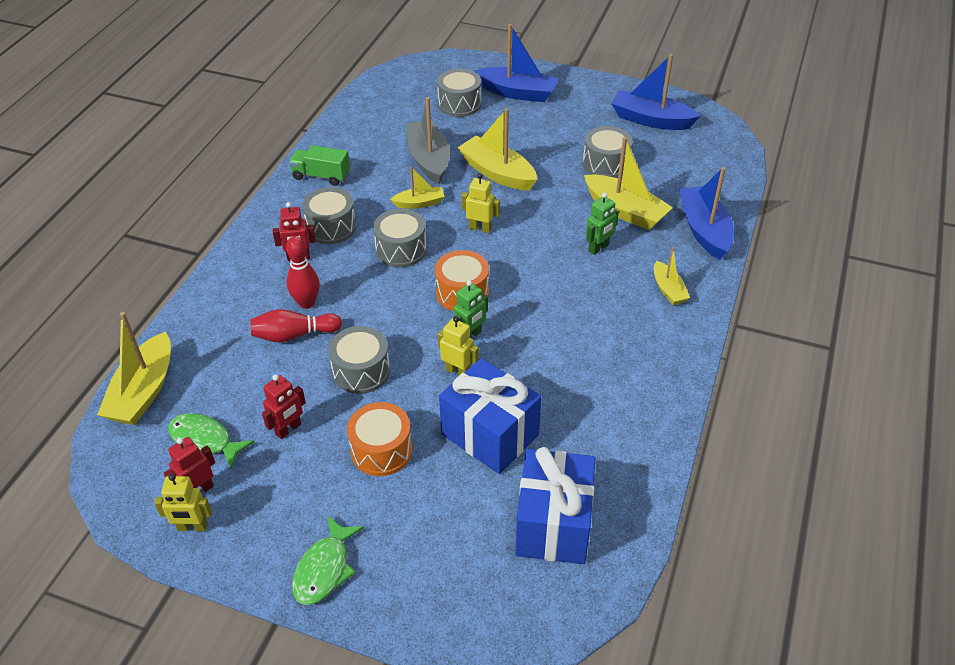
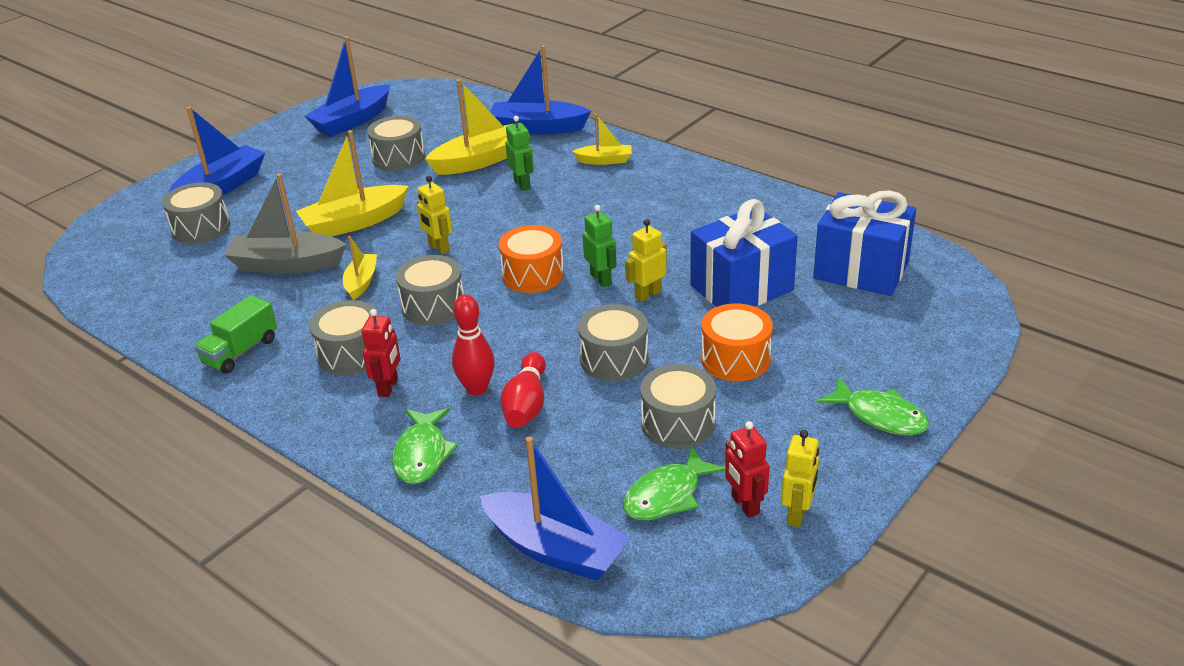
camera: 70 degrees left, 10 degrees down
yellow boat [97,312,171,425] -> blue boat [480,436,630,581]
red robot [262,375,306,439] -> grey drum [640,364,716,449]
yellow robot [462,173,500,233] -> yellow robot turned 75 degrees counterclockwise [417,176,452,254]
none -> green fish [392,408,458,484]

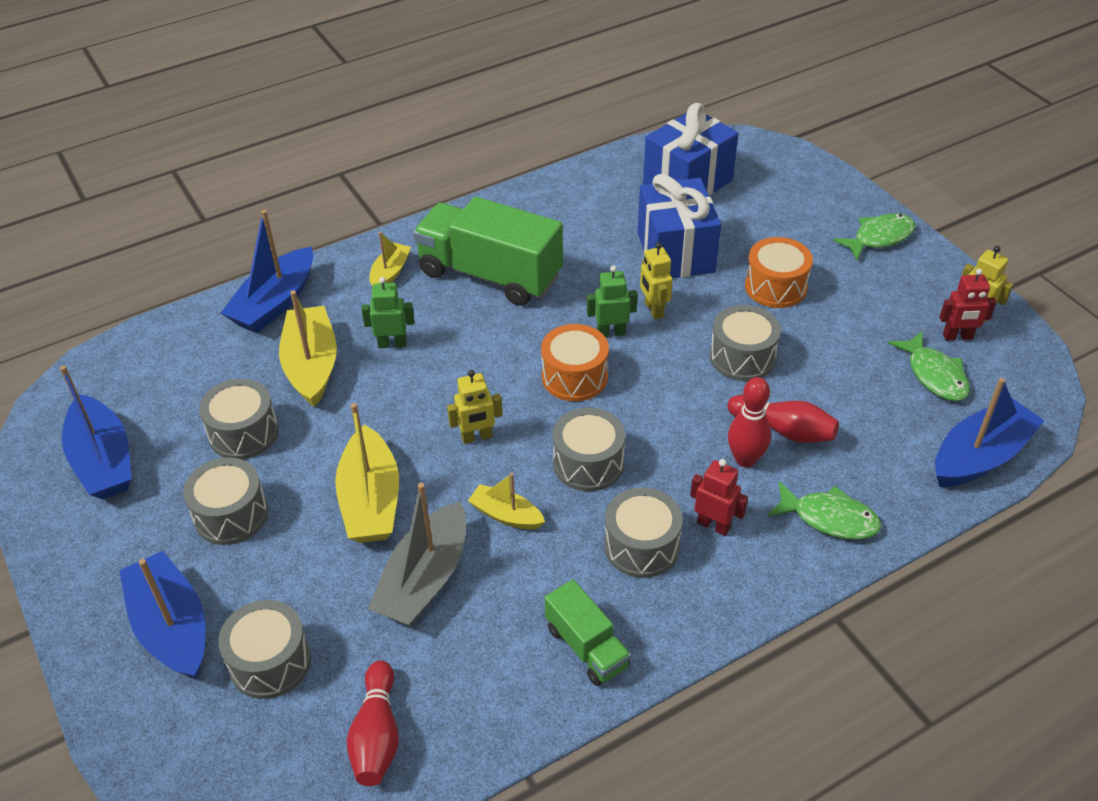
camera: 70 degrees left, 10 degrees up
grey drum [640,364,716,449] -> grey drum moved to [183,458,268,545]
none -> red bowling pin [347,661,399,786]
none -> green truck [413,197,563,306]

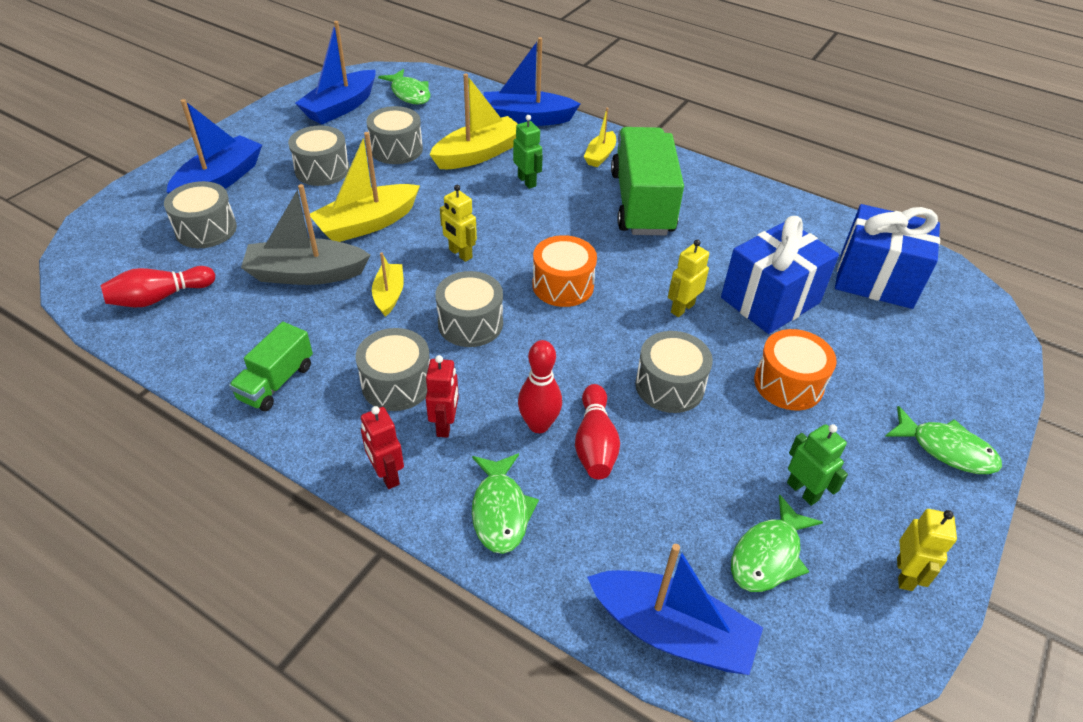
camera: 60 degrees right, 0 degrees up
yellow boat [369,232,411,286] -> yellow boat turned 120 degrees clockwise [584,108,616,167]
green robot [587,265,637,337] -> green robot moved to [787,424,848,506]
red robot [939,268,997,341] -> red robot moved to [361,406,404,489]
none -> green fish [378,69,430,105]

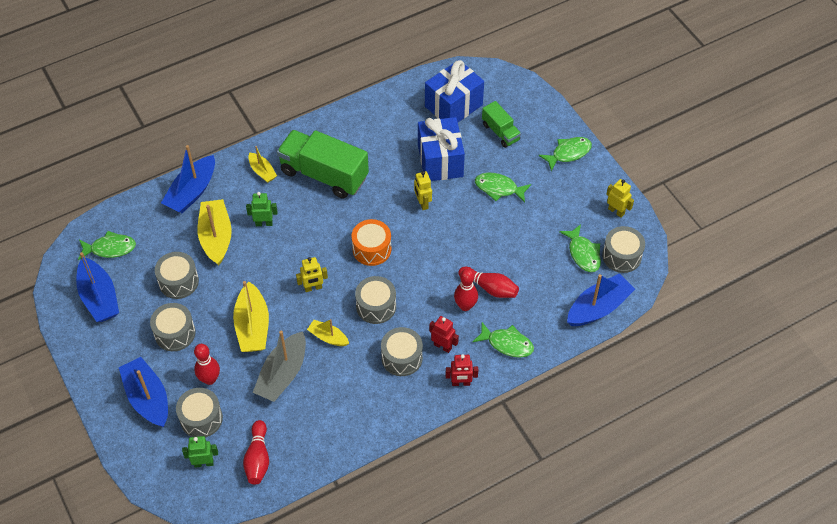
camera: 60 degrees left, 10 degrees up
green truck [229,322,313,412] -> green truck moved to [482,101,521,148]
grey drum [635,331,713,413] -> grey drum moved to [602,226,645,273]
orange drum [754,329,837,410] -> green fish [475,173,531,203]
green robot [787,424,848,506] -> green robot moved to [182,436,218,468]
none -> red bowling pin [194,344,220,385]

